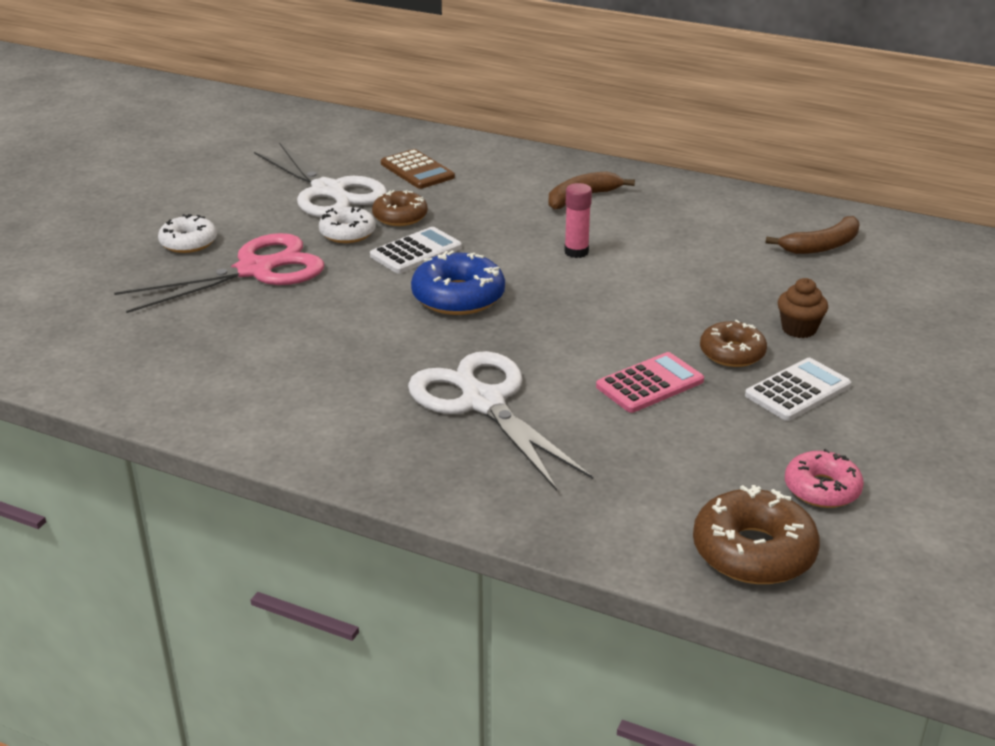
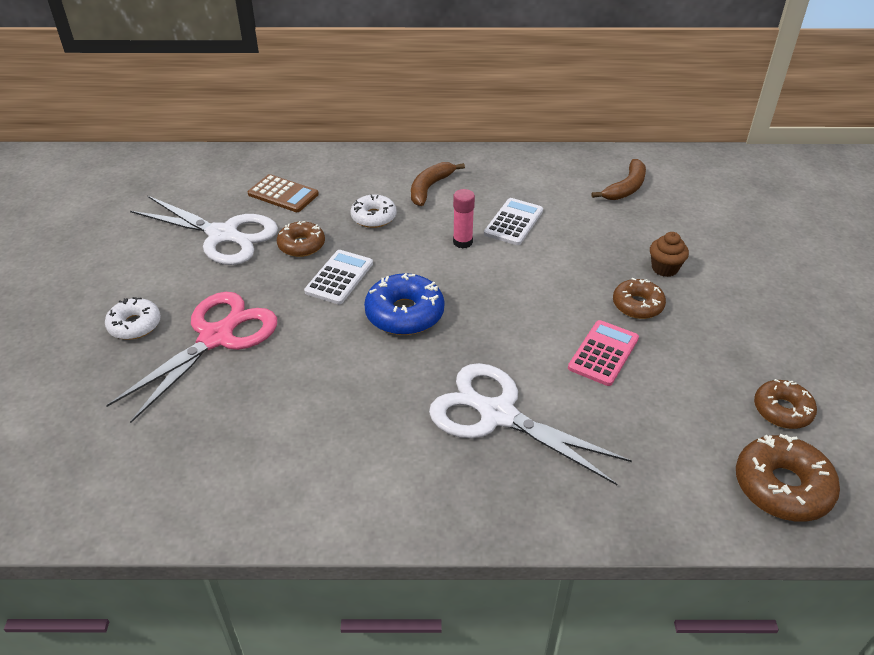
camera: 25 degrees left, 10 degrees up
white donut [319,207,376,243] -> white donut moved to [350,195,396,228]
white calculator [745,358,851,421] -> white calculator moved to [484,198,543,245]
pink donut [785,449,864,508] -> brown donut [754,379,817,429]

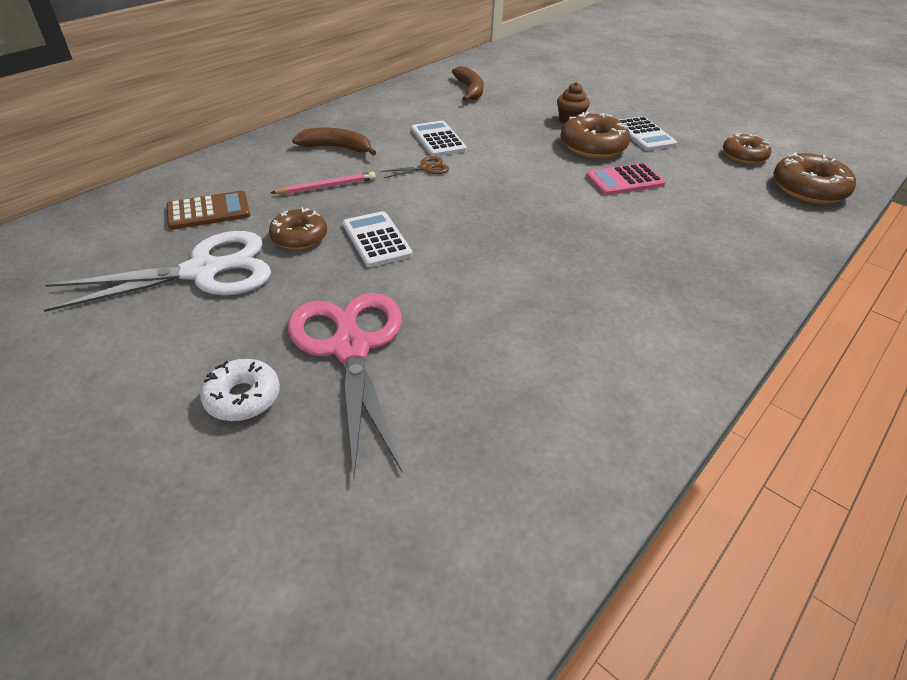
camera: 50 degrees left, 0 degrees up
white donut [350,195,396,228] -> pink pencil [271,172,376,194]
blue donut [364,273,444,335] -> none
brown banana [411,162,465,206] -> brown banana turned 120 degrees clockwise [292,128,376,155]
white scissors [429,363,632,485] -> none
pink glue stick [453,189,475,249] -> brown scissors [380,156,449,178]
pink calculator [568,320,639,386] -> pink calculator turned 90 degrees counterclockwise [586,163,666,195]
brown donut [613,278,666,319] -> brown donut [561,112,630,158], size x1.52
none -> white calculator [619,116,677,151]

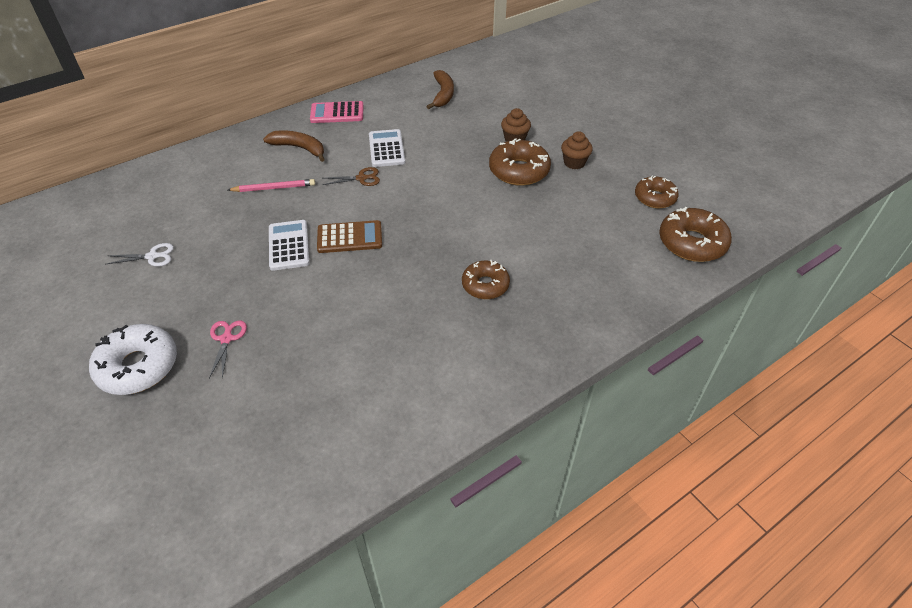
camera: 15 degrees right, 5 degrees up
white scissors [44,231,271,312] -> white scissors [105,243,174,267], size x0.42
brown calculator [167,191,250,230] -> brown calculator moved to [317,220,382,253]
white donut [200,359,280,421] -> white donut [89,324,177,395], size x1.52
brown donut [269,207,327,250] -> brown donut moved to [462,260,510,299]
pink scissors [288,293,402,478] -> pink scissors [209,320,247,379], size x0.42
pink calculator [586,163,666,195] -> pink calculator moved to [310,101,364,123]
white calculator [619,116,677,151] -> brown cupcake [561,131,593,169]

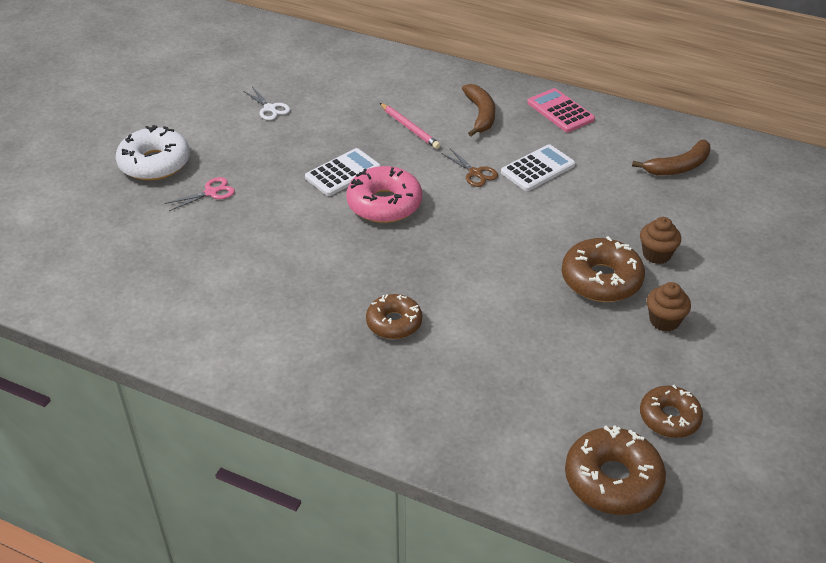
camera: 60 degrees right, 5 degrees down
brown calculator [317,220,382,253] -> pink donut [346,166,422,223]

